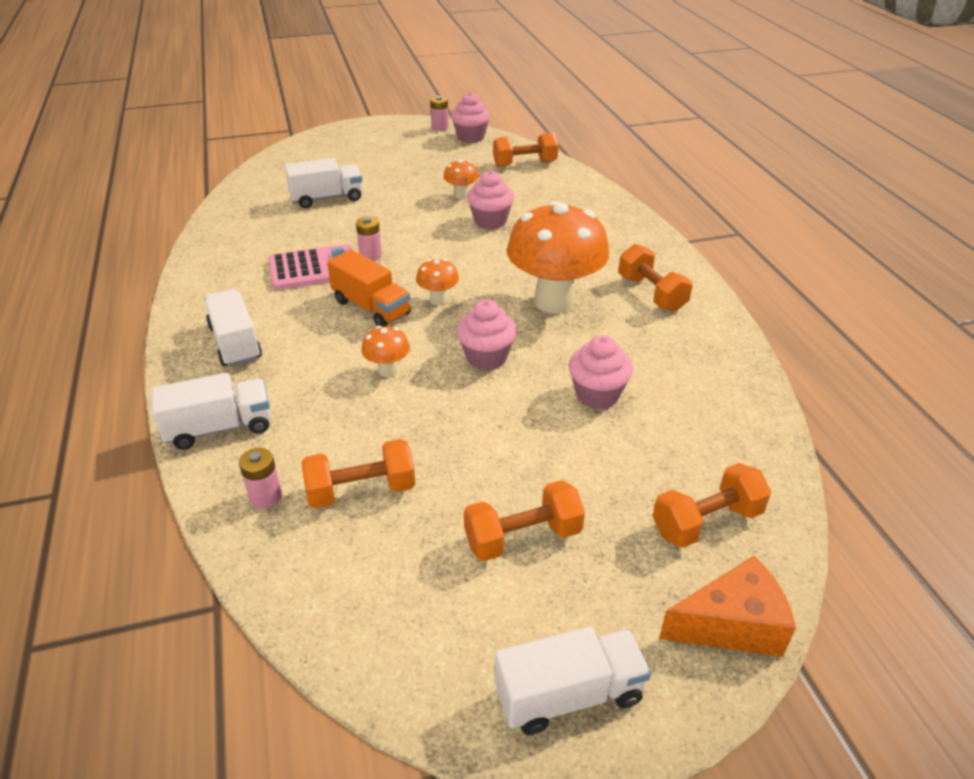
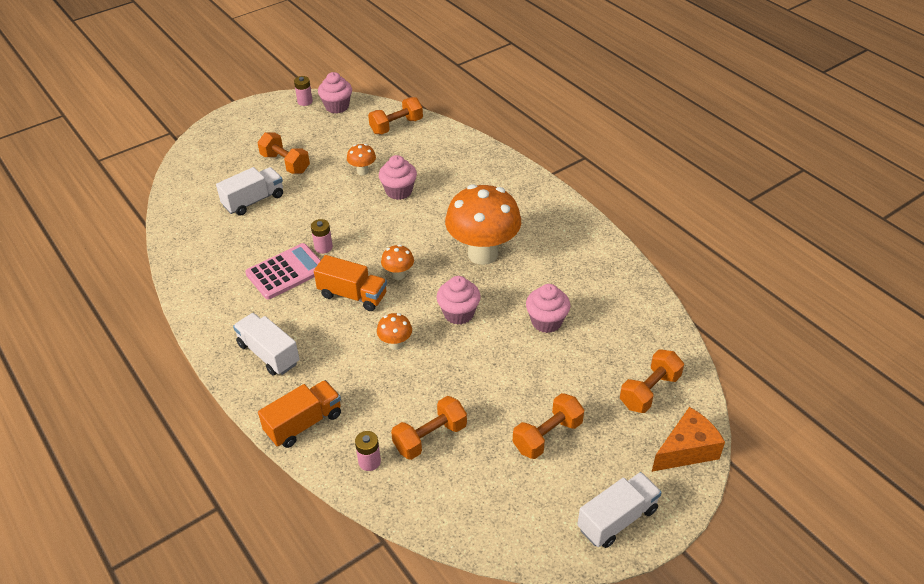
camera: 20 degrees left, 5 degrees up
white truck [152,373,271,450] -> orange truck [258,380,341,448]
orange dumbbell [618,244,693,312] -> orange dumbbell moved to [257,132,310,174]

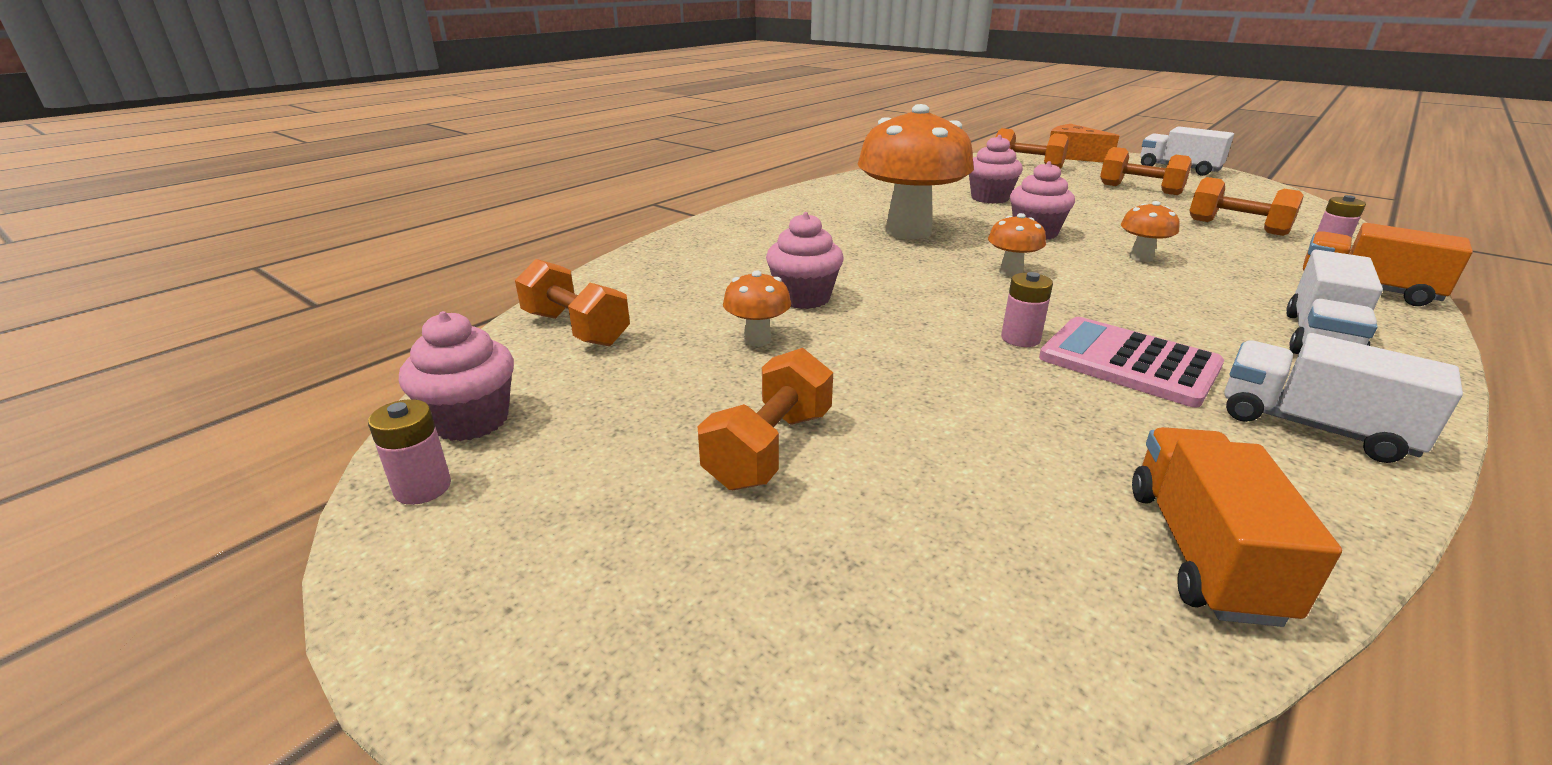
camera: 105 degrees left, 15 degrees down
white truck [216,167,283,216] -> white truck moved to [1225,333,1463,463]
orange truck [314,255,387,311] -> orange truck moved to [1132,427,1342,627]

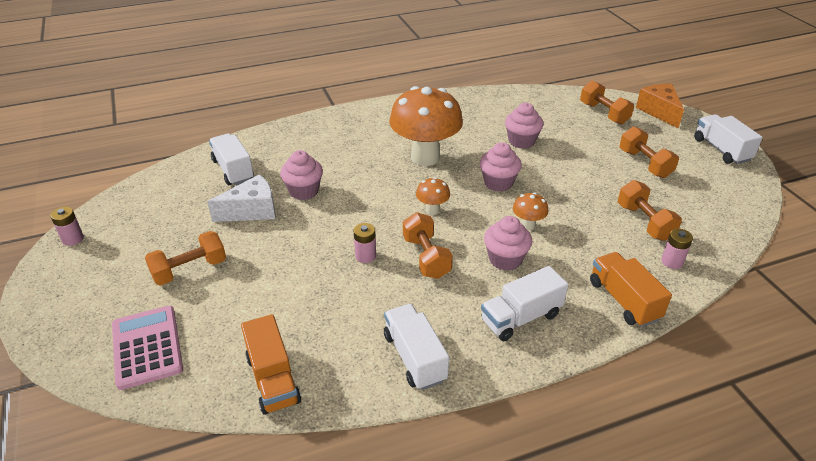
camera: 30 degrees right, 10 degrees up
pink cupcake [399,311,514,441] -> pink cupcake moved to [484,216,532,271]
orange dumbbell [515,259,630,346] -> orange dumbbell moved to [403,212,453,279]
orange mushroom [723,270,791,346] -> white cheese [207,174,275,222]
pink calculator [1039,317,1224,408] -> pink calculator moved to [112,306,183,390]
orange truck [1132,427,1342,627] -> orange truck turned 120 degrees clockwise [241,314,301,415]
none -> white truck [209,133,254,185]

